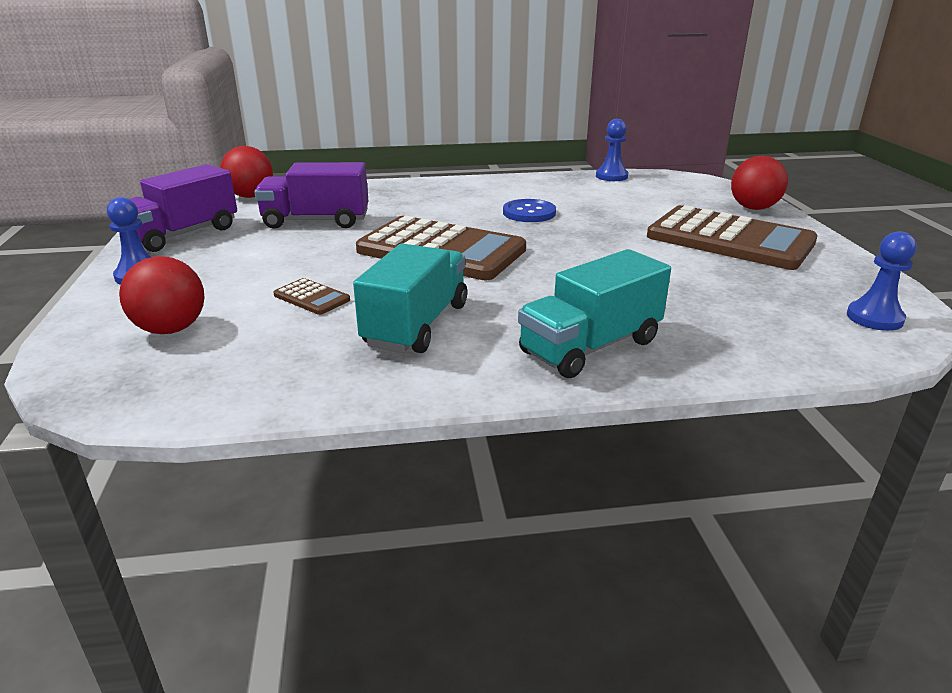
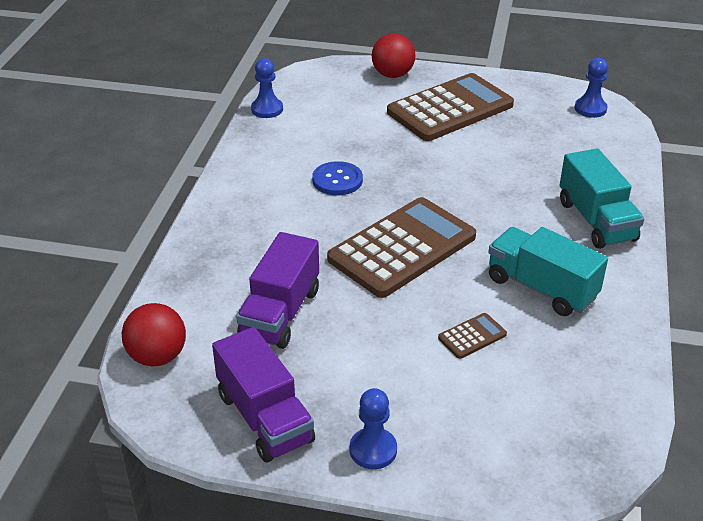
camera: 70 degrees left, 10 degrees up
red ball [119,256,205,334] -> none

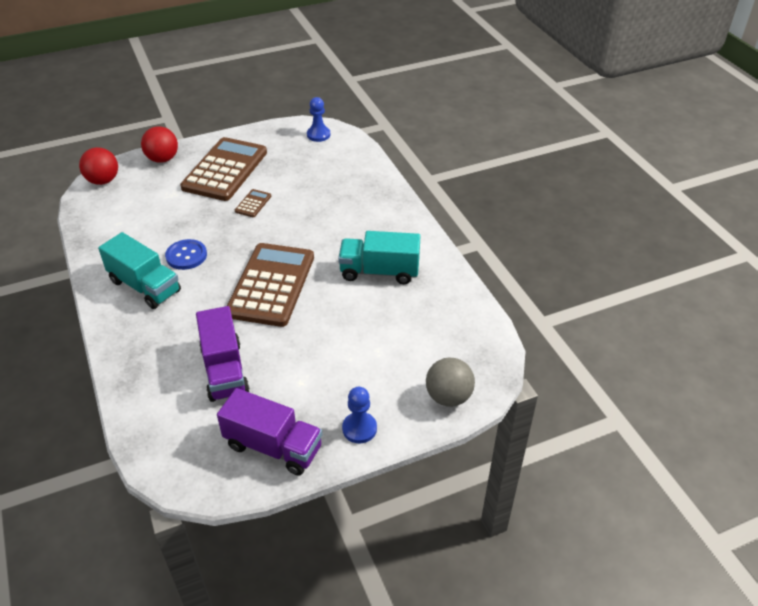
camera: 35 degrees left, 5 degrees up
red ball [122,303,186,366] -> red ball moved to [79,147,118,185]
blue pawn [251,58,283,118] -> none
brown calculator [438,313,507,359] -> brown calculator moved to [235,189,271,217]
turquoise truck [560,148,644,249] -> turquoise truck moved to [98,232,181,309]
none -> grey ball [426,357,475,407]

